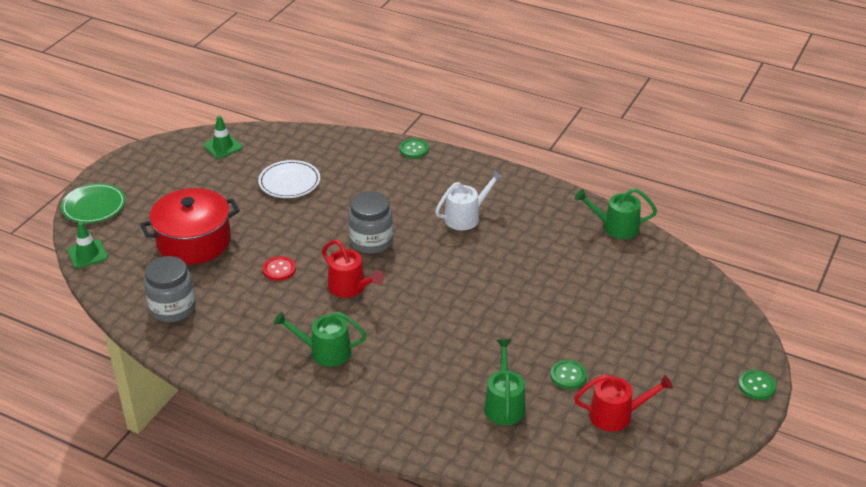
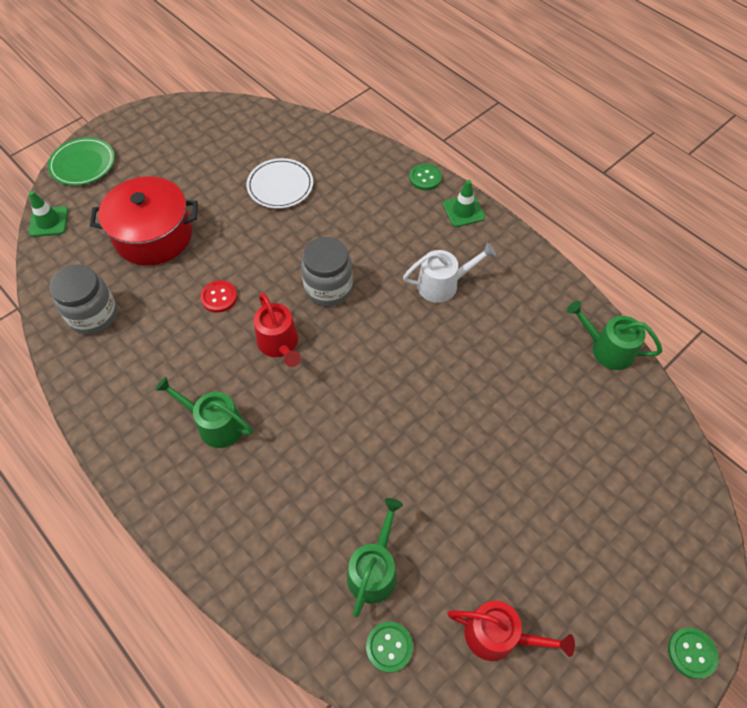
camera: 20 degrees right, 20 degrees up
green traffic cone [204,116,243,158] -> green traffic cone moved to [443,180,485,227]
green button [550,360,587,389] -> green button moved to [366,622,413,673]

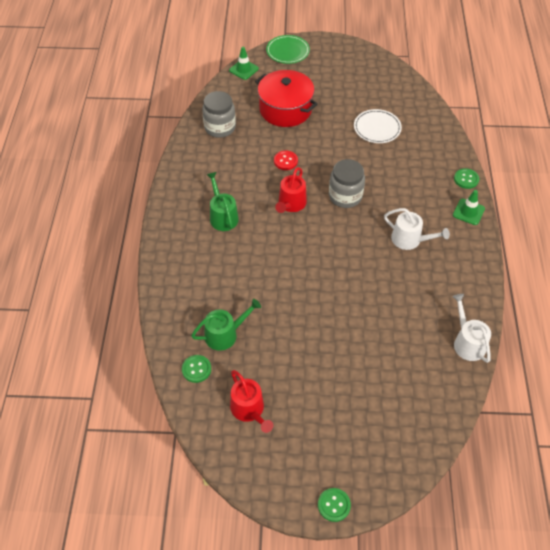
camera: 45 degrees right, 5 degrees down
green watering can [567,301,662,370] -> white watering can [452,294,491,363]

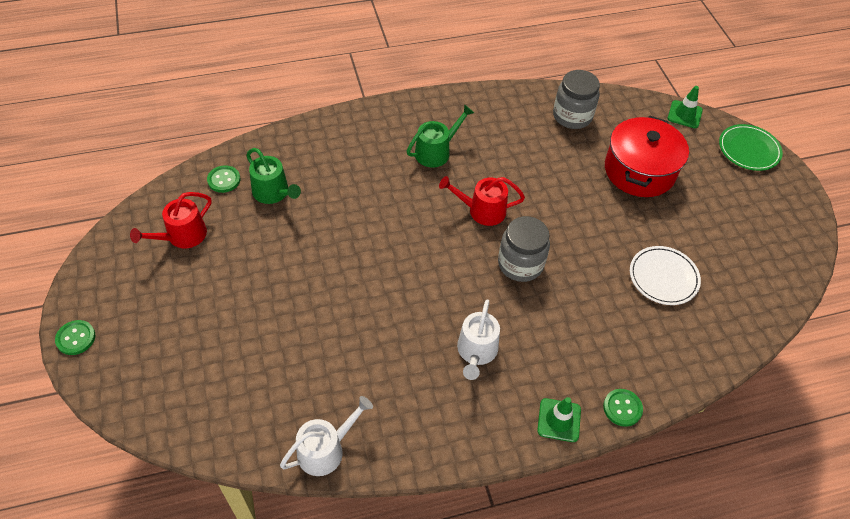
camera: 70 degrees right, 0 degrees up
red button [274,151,298,170] -> none

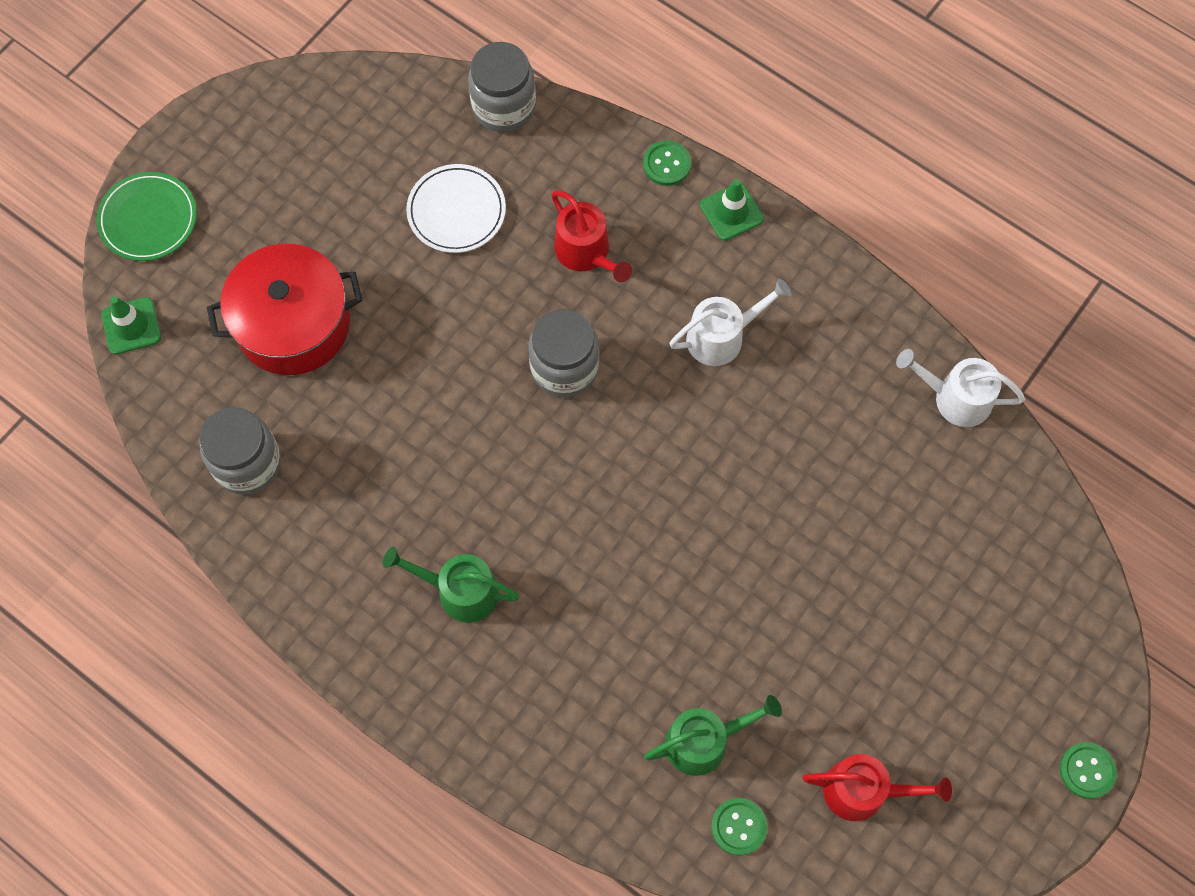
camera: 125 degrees left, 15 degrees up
green watering can [246,148,301,204] -> green watering can turned 60 degrees clockwise [644,695,782,776]
red watering can [439,176,525,226] -> red watering can moved to [551,190,632,282]
none -> grey jar [468,42,536,132]

